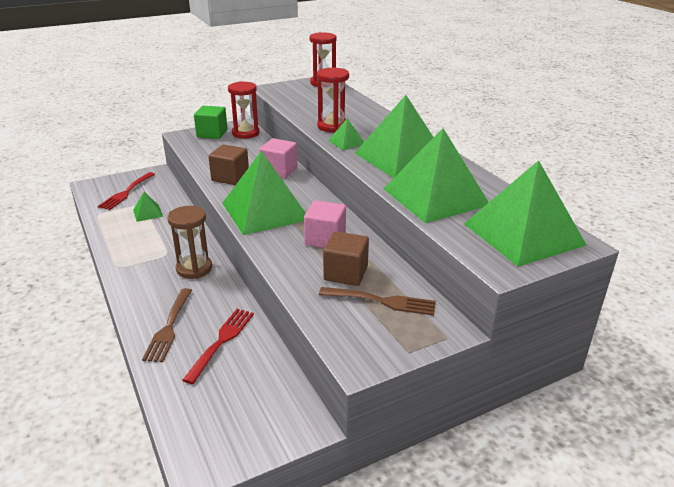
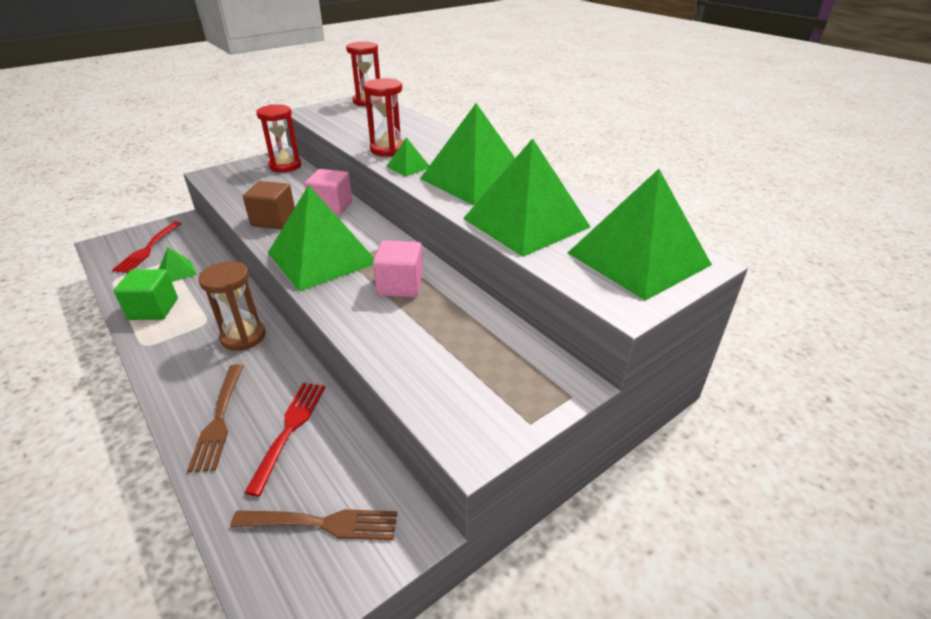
camera: 10 degrees left, 5 degrees up
green cube [194,106,228,139] -> green cube moved to [114,269,178,320]
brown fork [319,287,436,316] -> brown fork moved to [231,509,397,540]
brown cube [323,231,369,286] -> none

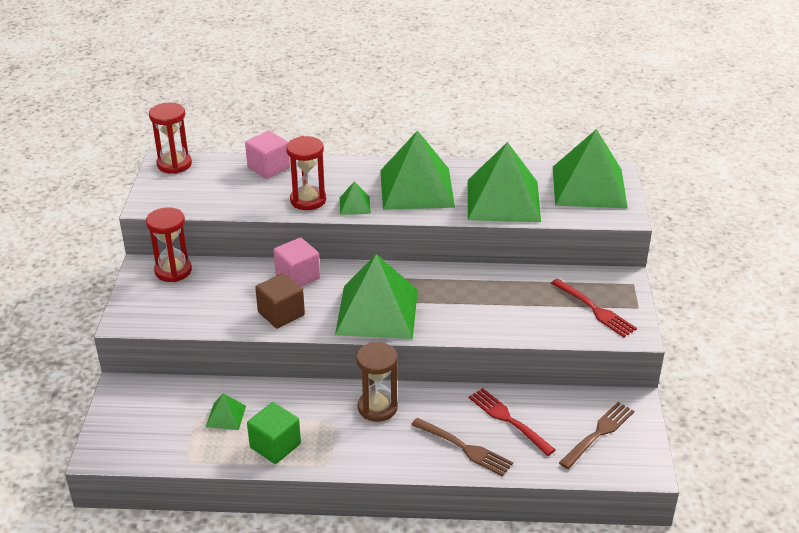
camera: 50 degrees left, 0 degrees up
red fork [112,221,182,273] -> red fork moved to [551,279,637,337]
pink cube [373,240,423,298] -> pink cube moved to [245,131,290,179]

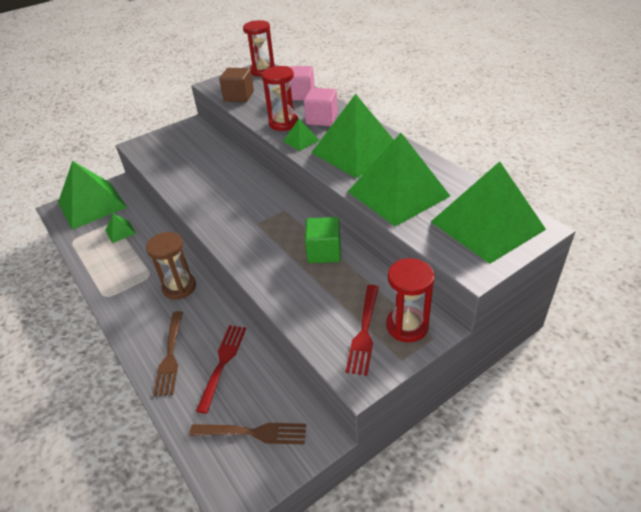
camera: 55 degrees right, 5 degrees up
red hourglass [146,207,192,282] -> red hourglass moved to [386,258,435,342]
green cube [247,402,301,464] -> green cube moved to [305,217,341,263]
brown cube [255,273,305,329] -> brown cube moved to [219,68,254,102]
pink cube [273,237,320,287] -> pink cube moved to [304,88,338,126]
green pyramid [335,254,418,339] -> green pyramid moved to [58,161,127,230]

